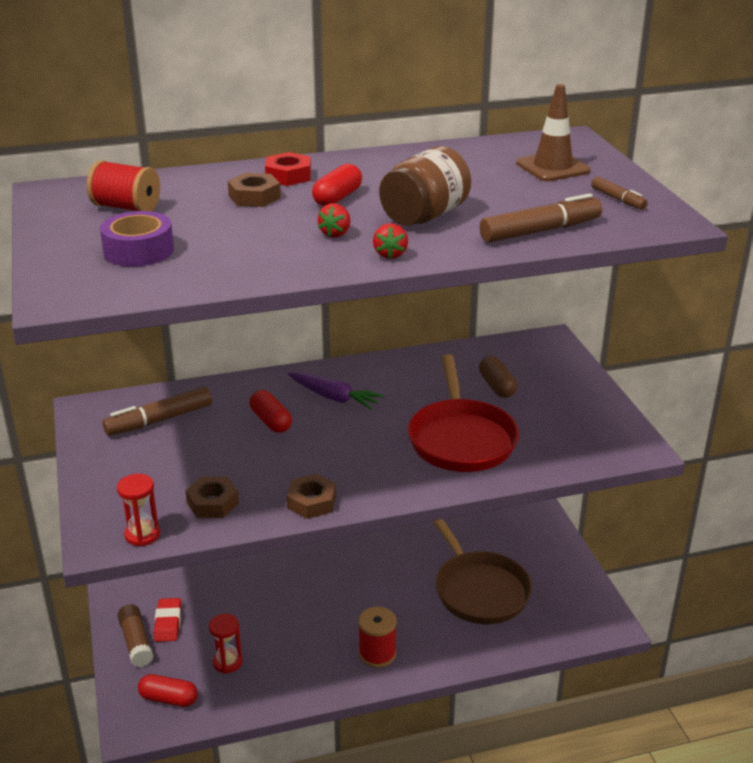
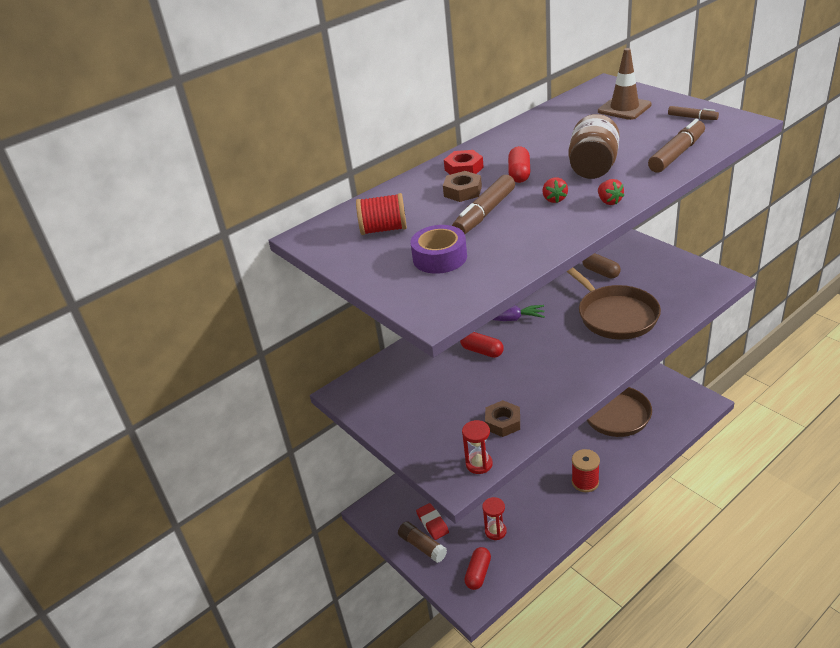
camera: 20 degrees left, 5 degrees up
brown marker [103,386,212,436] -> brown marker moved to [452,175,515,234]
red capsule [138,674,198,707] -> red capsule turned 60 degrees counterclockwise [464,547,491,590]
brown nut [287,474,336,519] -> none
red pan [408,354,519,472] -> brown pan [567,268,661,339]

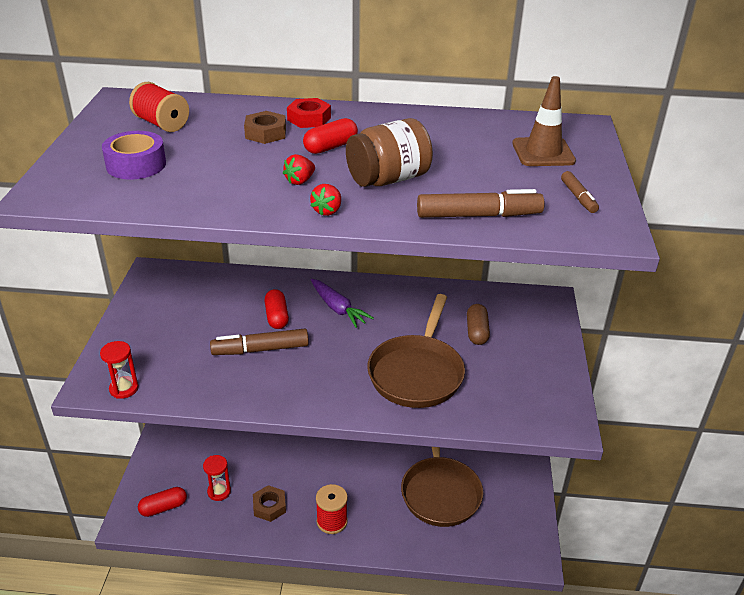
camera: 40 degrees right, 0 degrees up
brown glue stick [398,521,447,563] -> none
red eraser [416,503,449,540] -> none
brown marker [452,175,515,234] -> brown marker moved to [210,329,309,355]
brown nut [485,400,520,437] -> brown nut moved to [253,485,286,522]

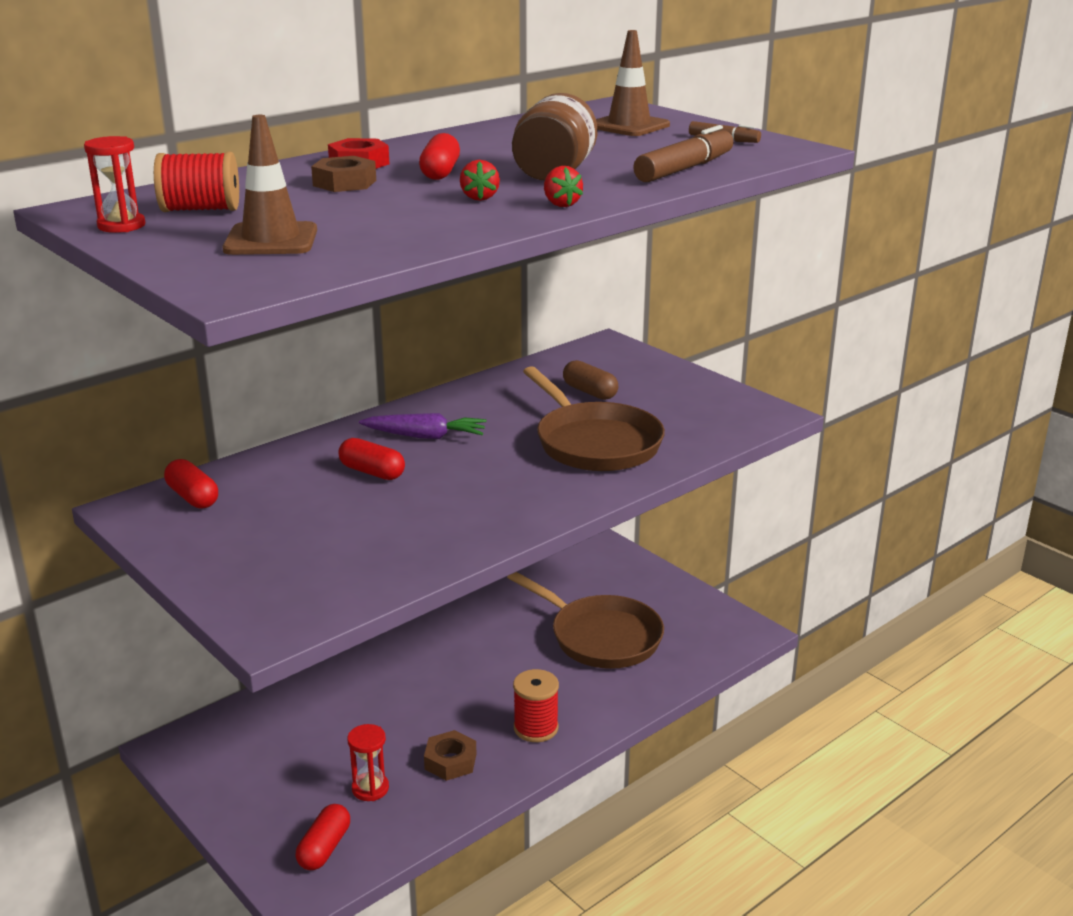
camera: 45 degrees left, 10 degrees down
red hourglass [100,341,139,399] -> red hourglass moved to [84,136,145,233]
purple tape [102,131,166,179] -> brown traffic cone [222,115,317,255]
brown marker [210,329,309,355] -> none
none -> red capsule [164,459,218,509]

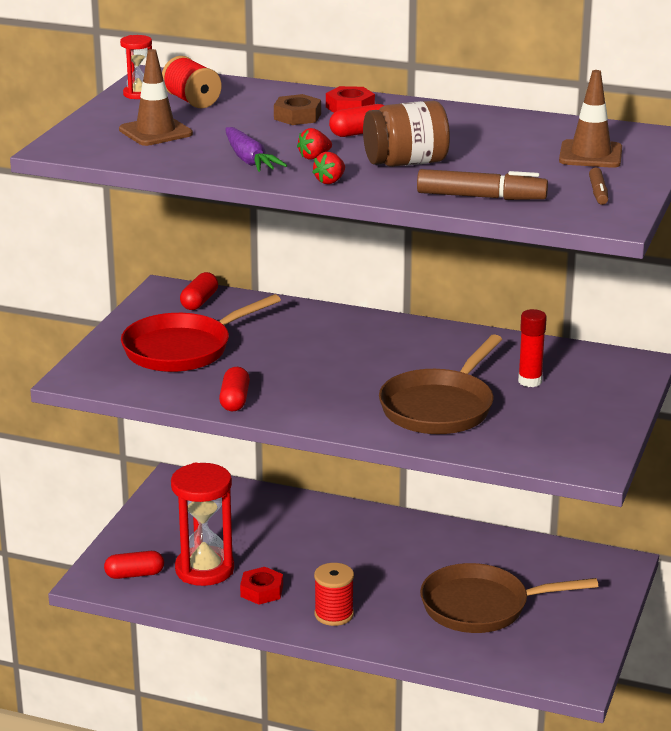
camera: 60 degrees right, 0 degrees up
red capsule [338,438,405,480] -> red capsule moved to [219,367,250,411]
red hourglass [347,724,389,801] -> red hourglass [171,463,234,586], size x2.01
purple carrot [359,413,487,439] -> purple carrot moved to [225,127,287,172]
brown nut [424,730,476,781] -> red nut [240,567,283,605]
brown pan [507,572,664,669] -> brown pan turned 75 degrees clockwise [420,563,598,633]
brown capsule [563,360,618,400] -> red glue stick [518,309,547,387]
none -> red pan [121,294,281,372]

